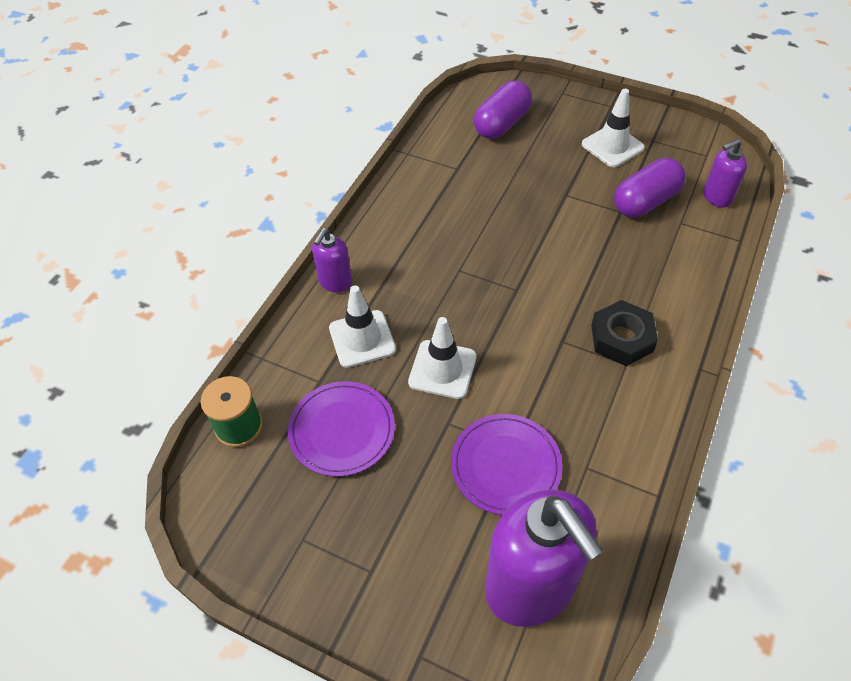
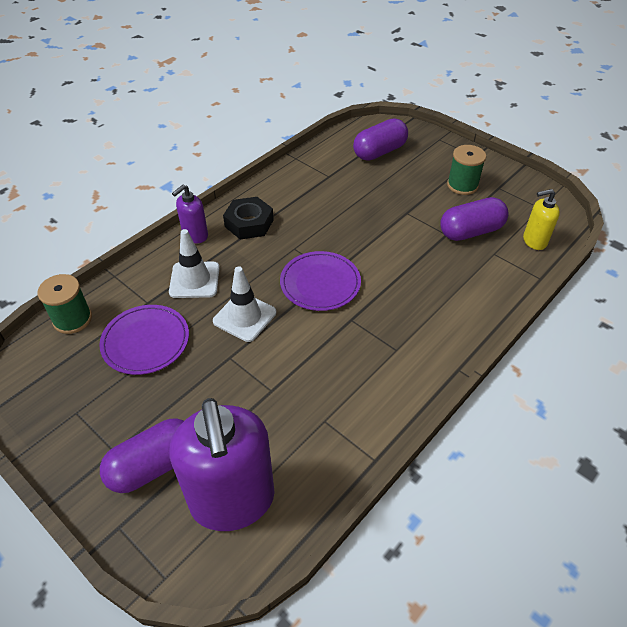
camera: 15 degrees right, 5 degrees down
purple plate [451,414,562,515] -> purple plate moved to [280,251,361,311]
white traffic cone [582,89,645,167] -> green spool [447,145,486,195]
black nut [591,300,658,366] -> black nut moved to [223,197,274,239]
purple soap dispenser [703,139,747,208] -> yellow soap dispenser [523,189,560,250]
none -> purple capsule [100,419,184,493]

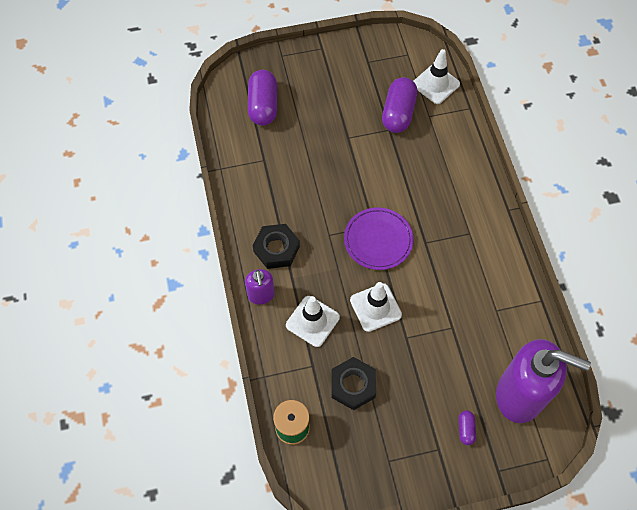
camera: 55 degrees left, 15 degrees up
purple plate [99,305,189,375] -> black nut [331,357,376,410]
purple capsule [100,419,184,493] -> purple capsule [459,410,476,445], size x0.47
green spool [447,145,486,195] -> none
yellow soap dispenser [523,189,560,250] -> white traffic cone [413,49,460,104]

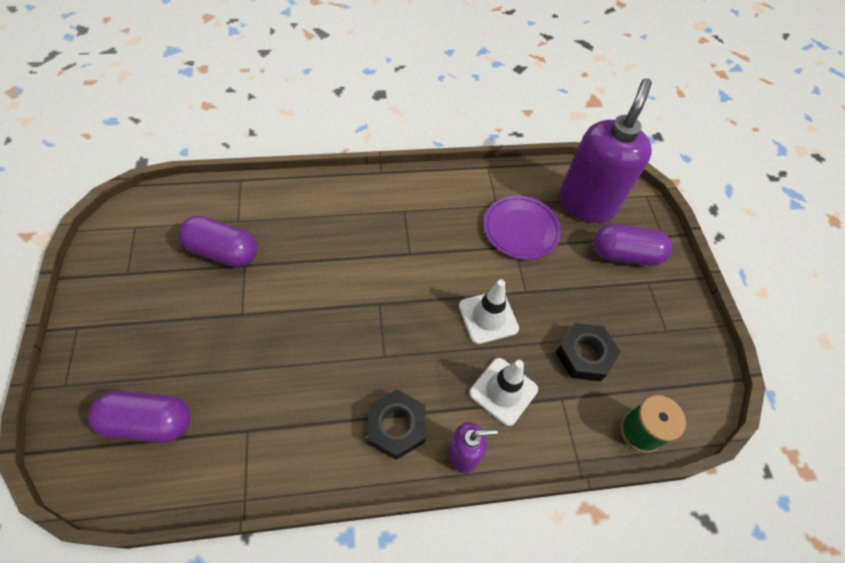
camera: 90 degrees left, 5 degrees down
purple plate [344,207,413,270] -> purple plate moved to [484,196,561,260]
white traffic cone [413,49,460,104] -> none
purple capsule [459,410,476,445] -> purple capsule [593,224,672,266], size x2.12

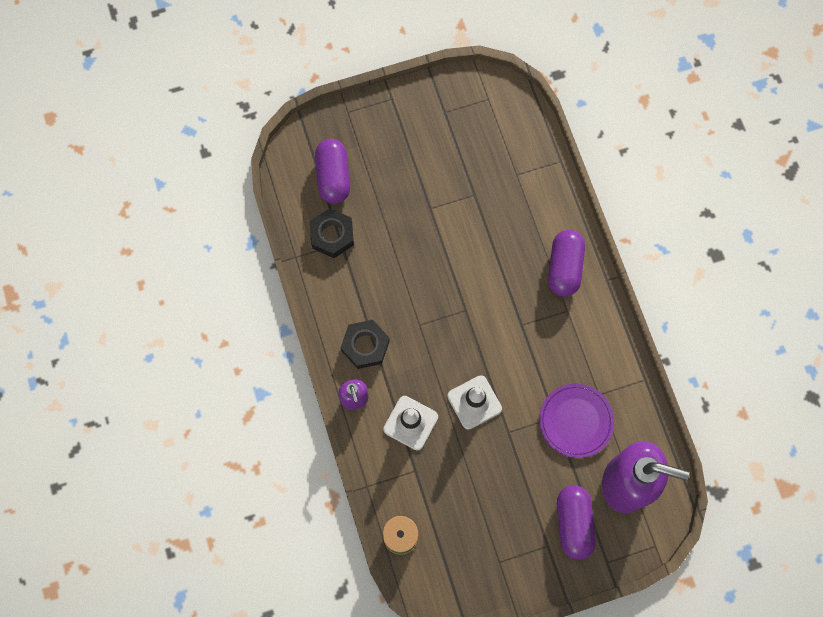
camera: 85 degrees right, 15 degrees up
purple capsule [179,216,257,267] -> purple capsule moved to [548,230,585,297]
black nut [556,323,620,381] -> black nut moved to [310,208,354,258]

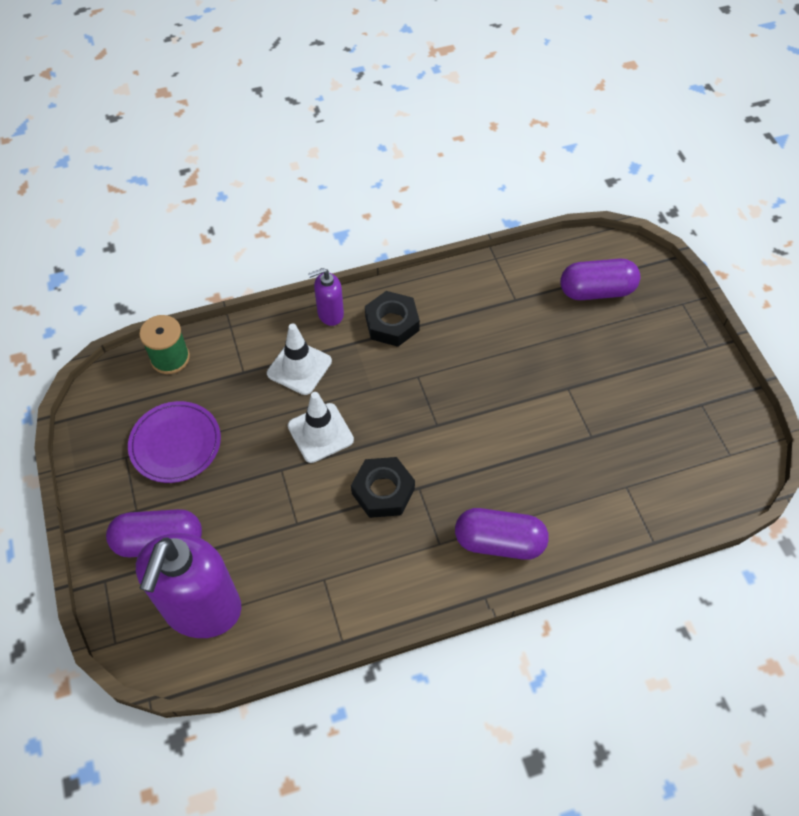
camera: 90 degrees right, 15 degrees down
black nut [310,208,354,258] -> black nut moved to [351,457,415,518]
purple plate [539,384,614,458] -> purple plate moved to [128,401,221,483]

